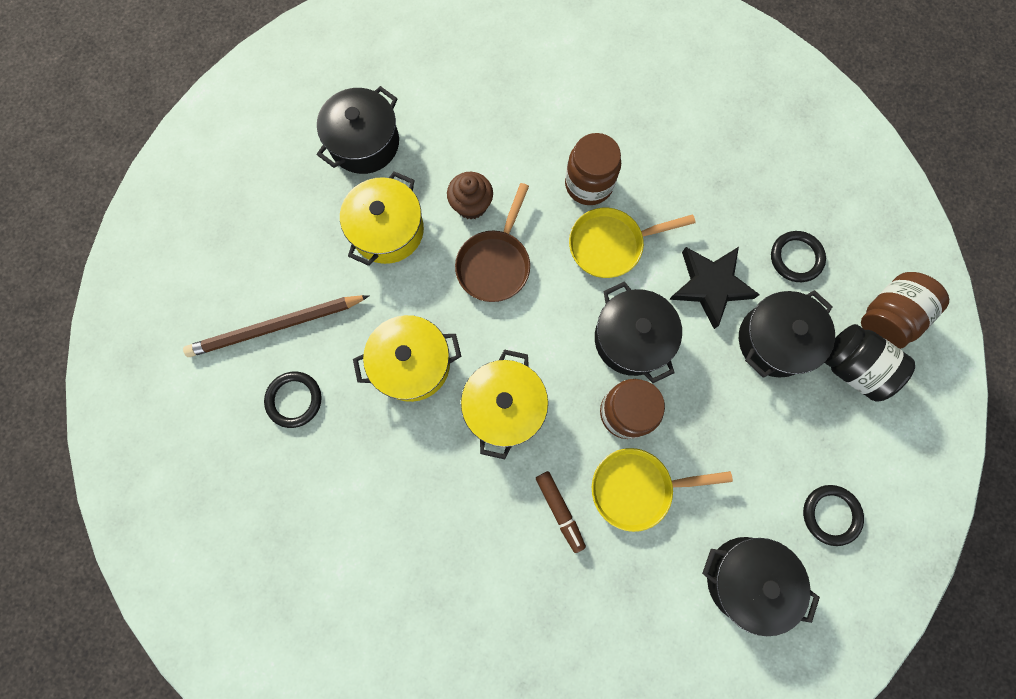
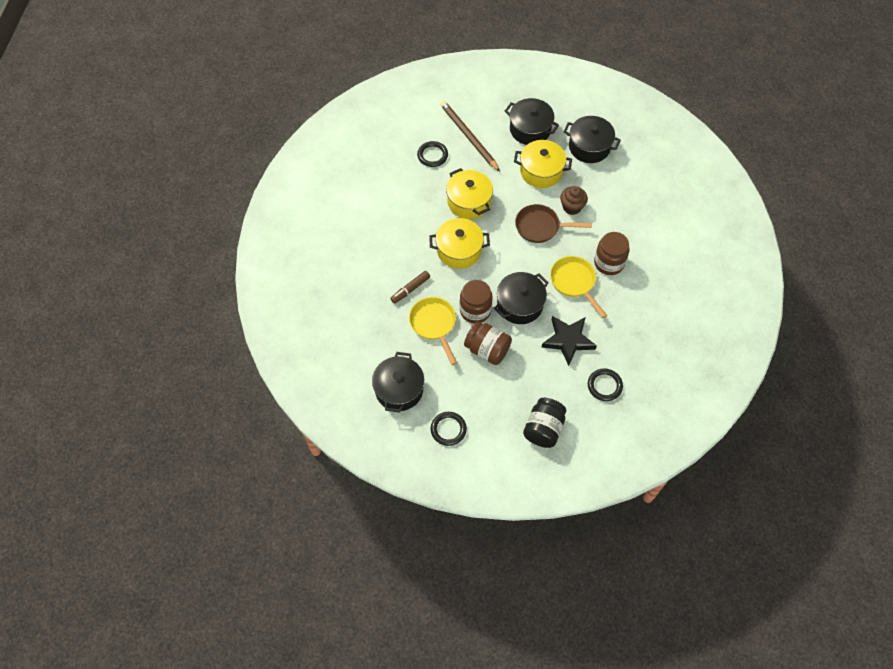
camera: 75 degrees right, 15 degrees down
black pot [739,290,835,378] -> black pot moved to [505,98,559,145]
brown jar [861,272,949,349] -> brown jar moved to [464,321,512,365]

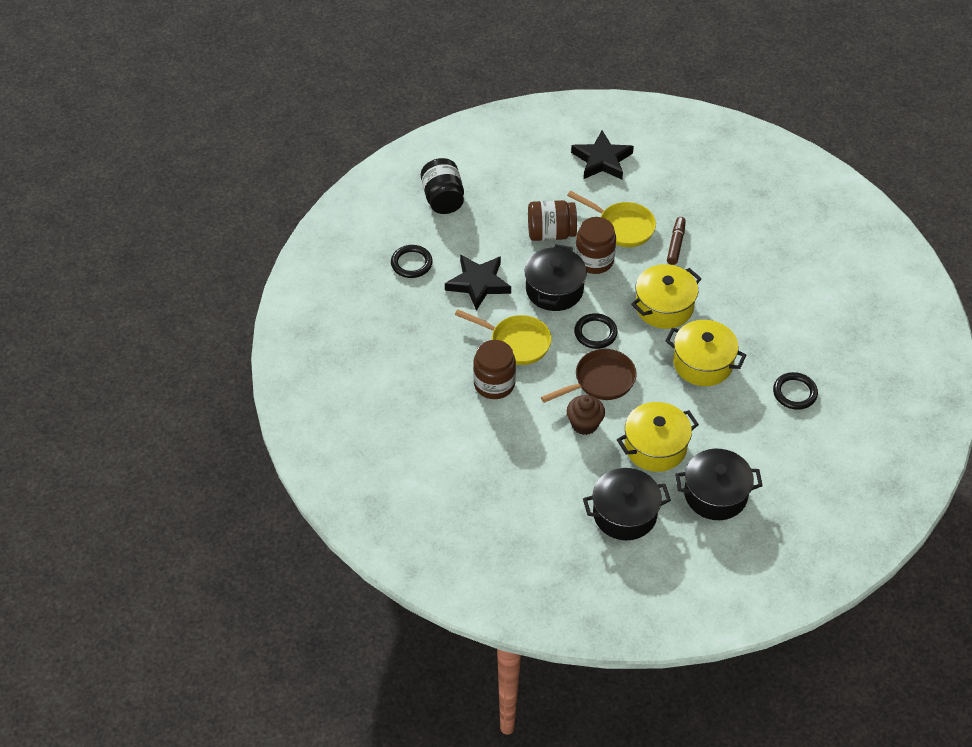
camera: 145 degrees right, 10 degrees down
black pot [372,352,424,413] -> black star [571,130,634,179]
black ring [431,412,467,446] -> black ring moved to [574,313,618,349]
brown pencil [440,101,500,172] -> none

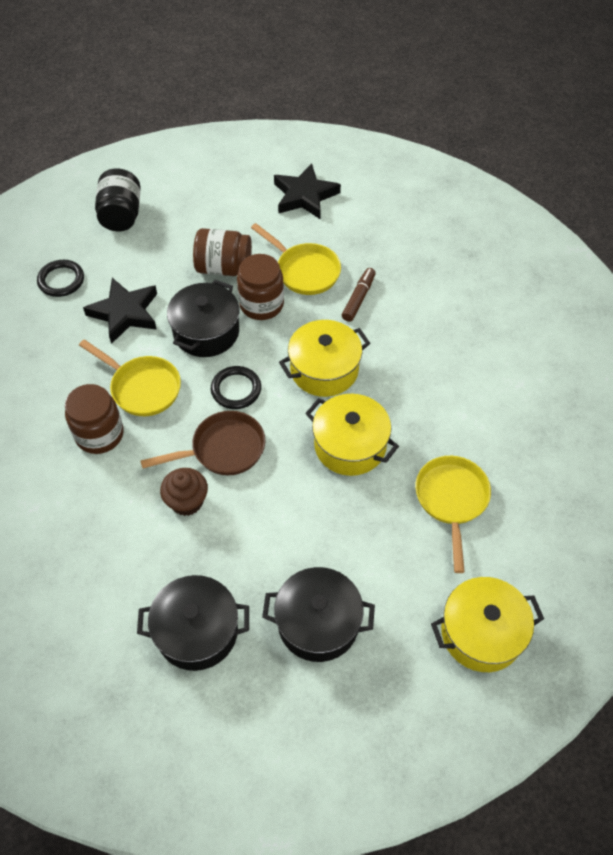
camera: 10 degrees right, 5 degrees up
yellow pot [617,402,699,472] -> yellow pot moved to [431,577,544,672]
black ring [773,372,818,410] -> yellow pan [415,456,491,573]

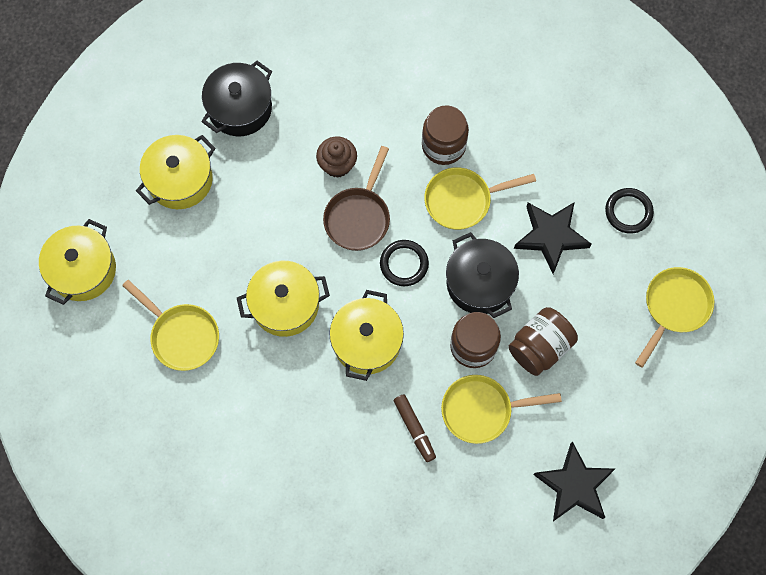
camera: 130 degrees right, 15 degrees up
black jar [95,168,141,231] -> yellow pan [635,267,714,368]
black pot [262,567,375,662] -> yellow pot [136,135,216,209]

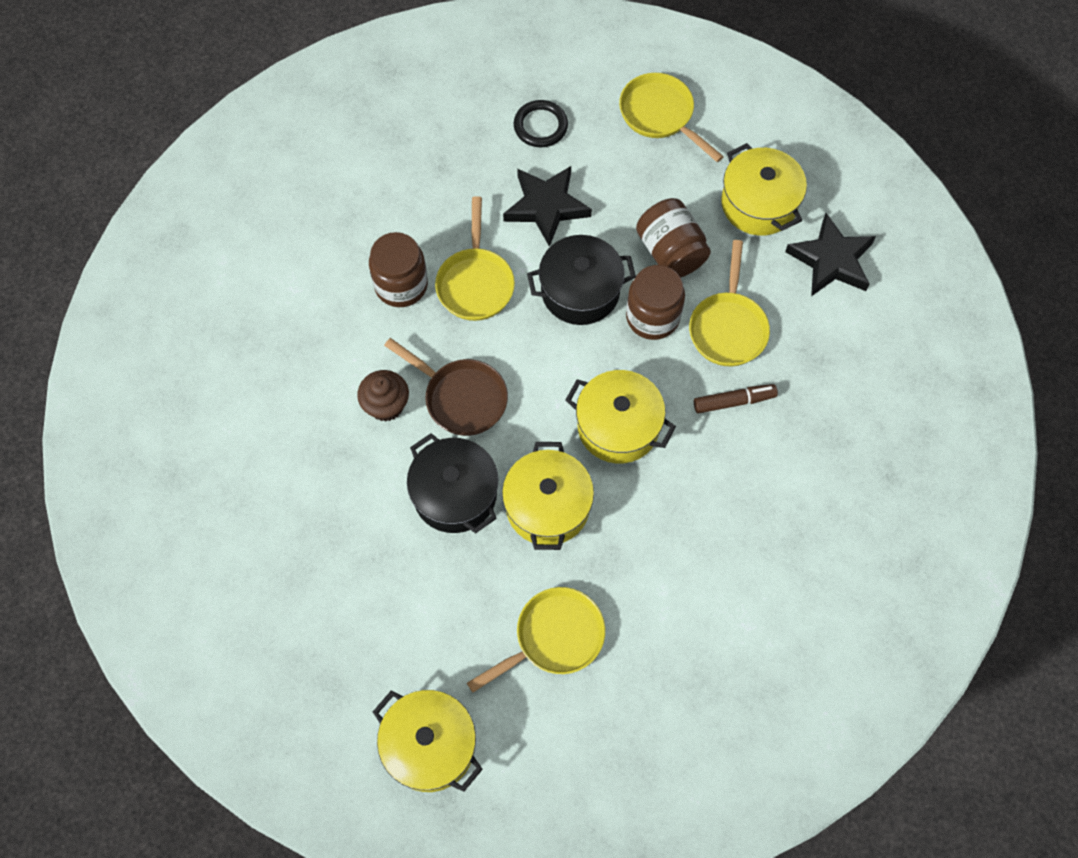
camera: 75 degrees left, 5 degrees down
yellow pot [136,135,216,209] -> yellow pot moved to [721,143,807,236]
black pot [201,61,272,136] -> black pot moved to [407,433,498,533]
black ring [380,240,429,286] -> none

